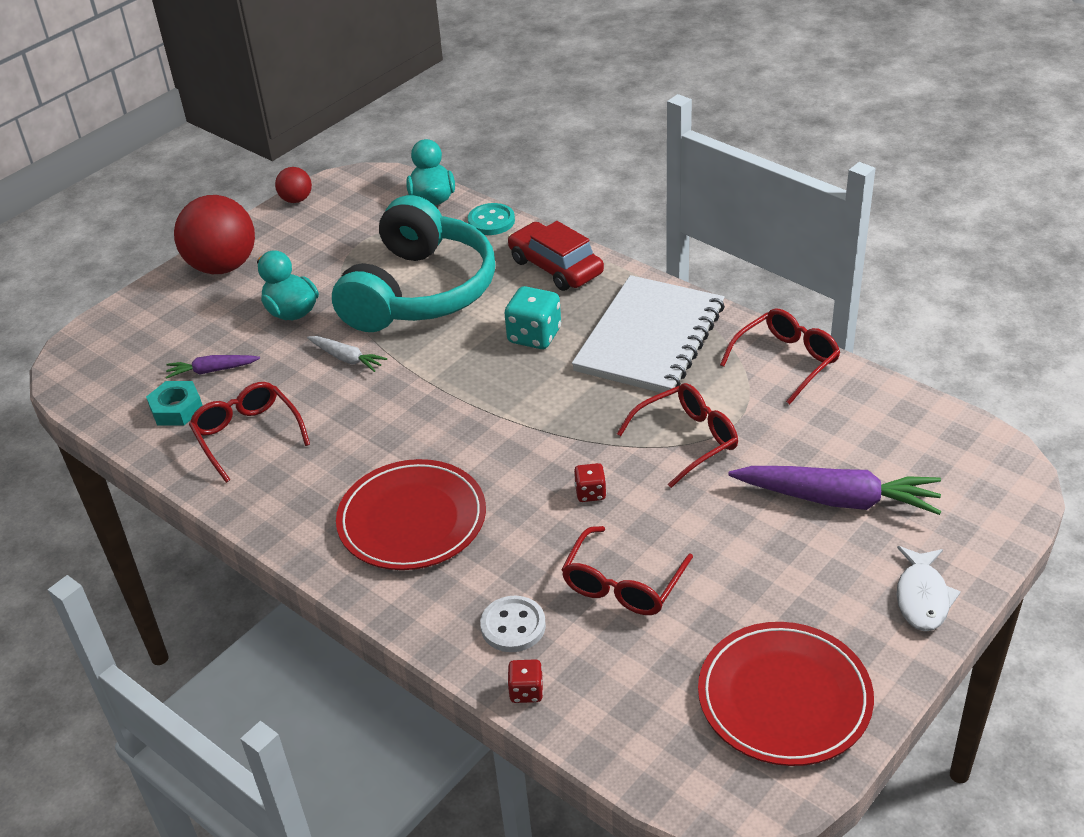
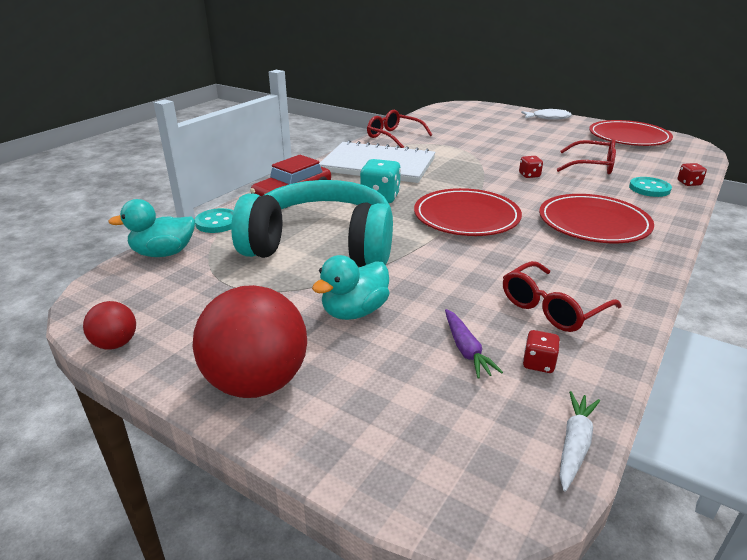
camera: 100 degrees left, 10 degrees down
turquoise nut [146,381,203,425] -> red dice [523,330,560,373]
white carrot [307,336,387,372] -> white carrot moved to [559,391,600,492]
white button [480,596,546,652] -> turquoise button [629,177,672,197]
red glasses [617,383,738,488] -> none
purple carrot [728,466,941,515] -> none
none -> red plate [414,188,522,236]

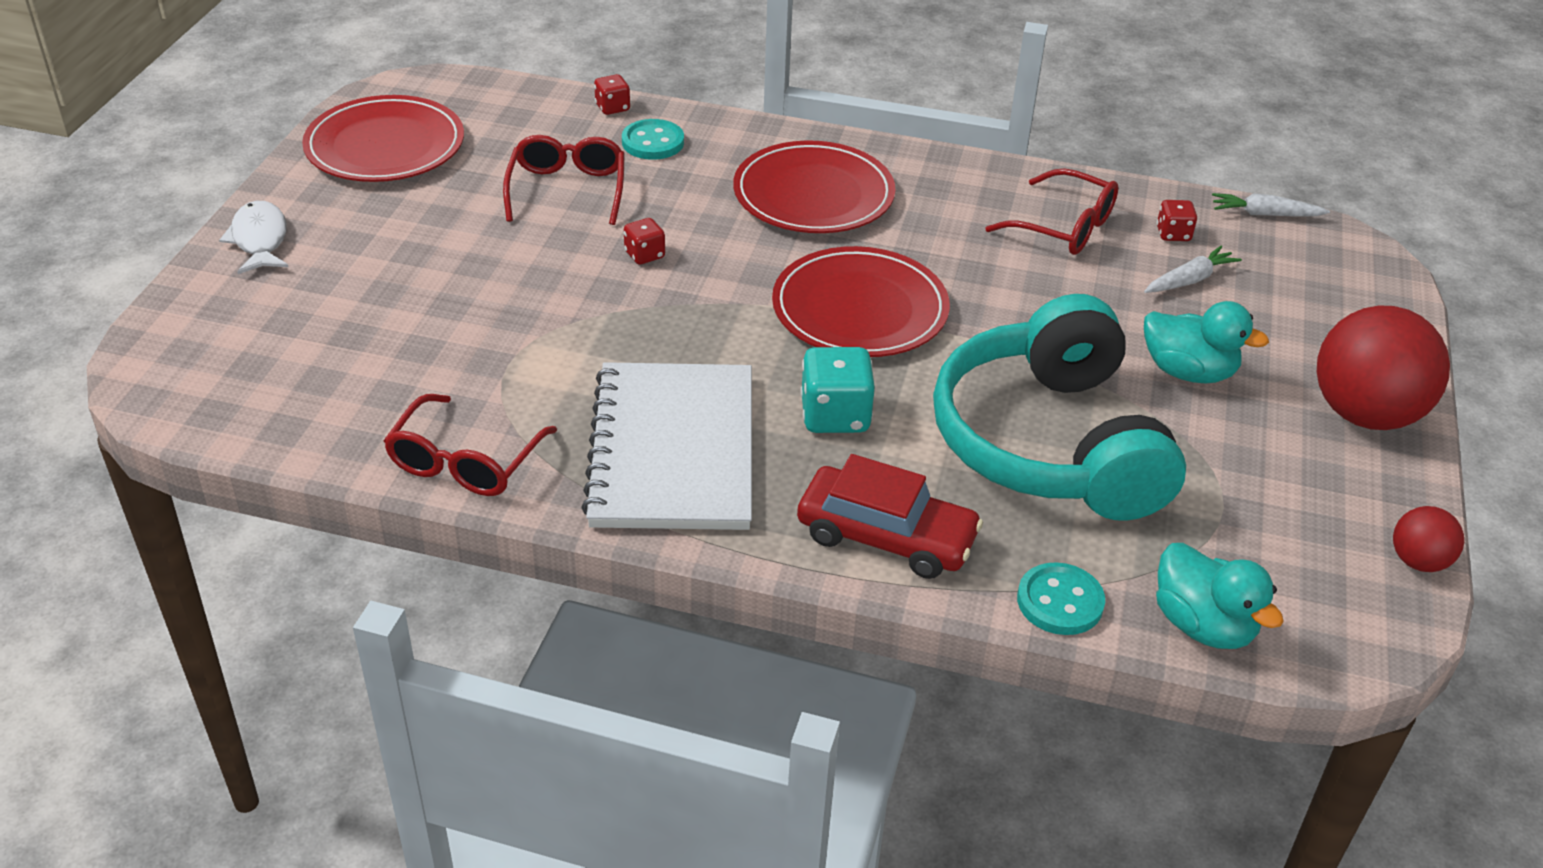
camera: 110 degrees left, 10 degrees up
purple carrot [445,309,503,379] -> white carrot [1144,246,1242,293]

